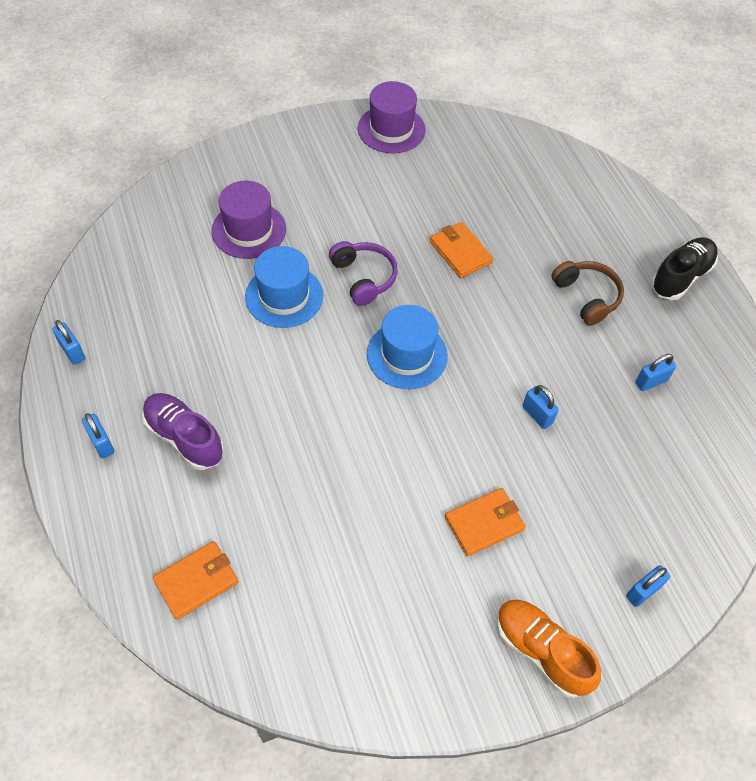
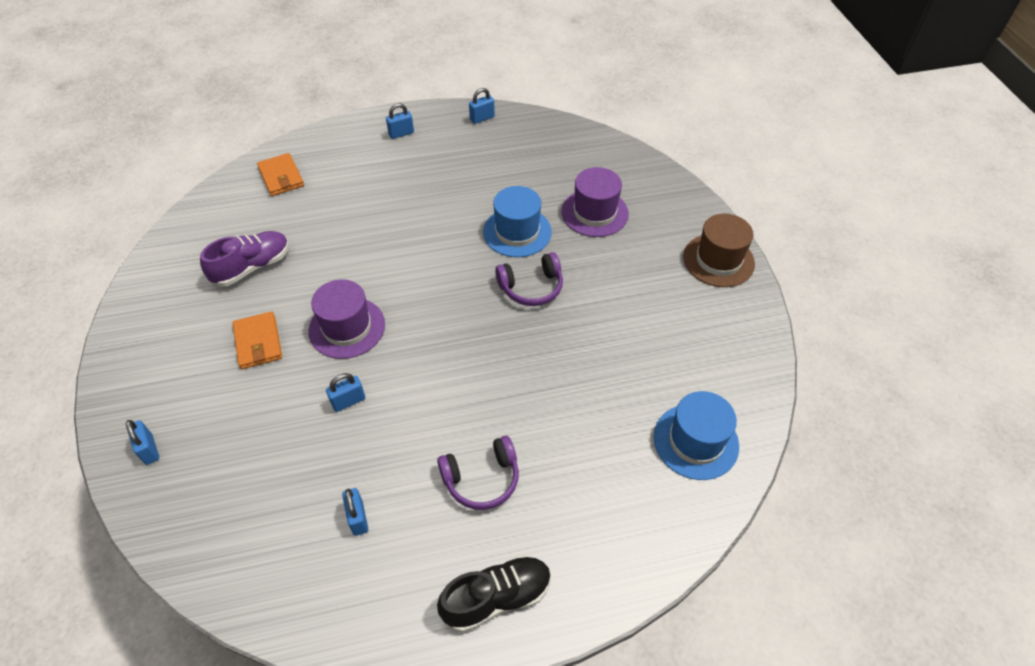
camera: 100 degrees right, 5 degrees down
purple shoe [142,393,224,470] -> purple shoe moved to [200,231,289,286]
purple hat [358,81,426,154] -> purple hat moved to [308,279,385,359]
blue hat [367,305,448,389] -> blue hat moved to [654,391,739,480]
orange wallet [430,222,493,278] -> none
orange shoe [497,599,601,698] -> none
brown headphones [551,261,624,326] -> purple headphones [437,436,519,510]
black shoe [651,237,718,300] -> black shoe turned 75 degrees counterclockwise [437,555,551,632]
none -> brown hat [683,214,755,287]

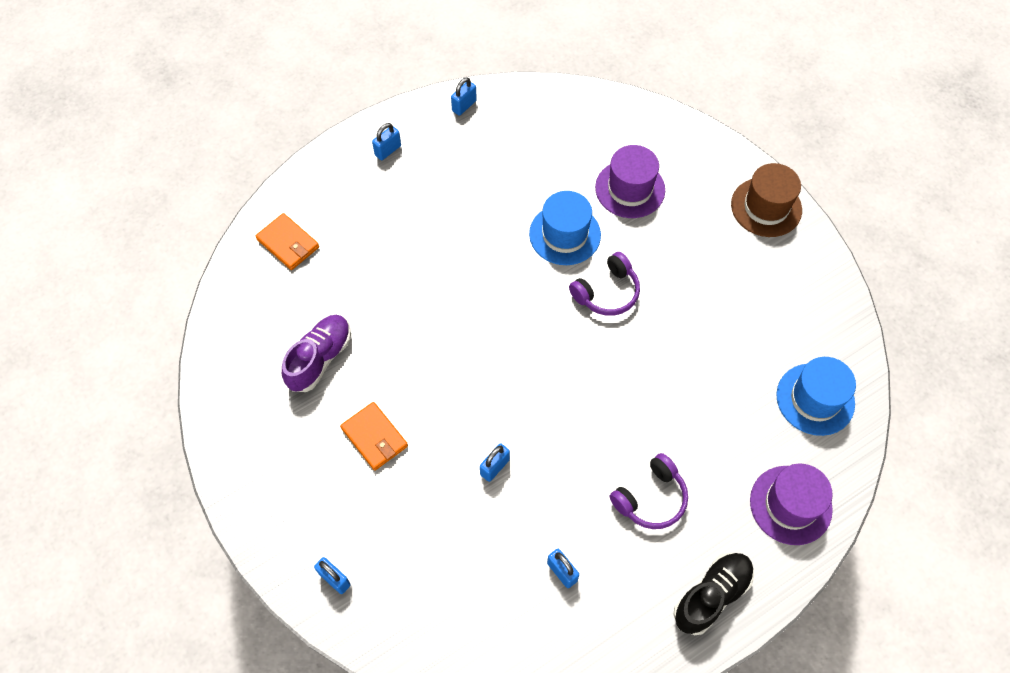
camera: 20 degrees left, 10 degrees up
purple hat [308,279,385,359] -> purple hat moved to [750,464,833,545]

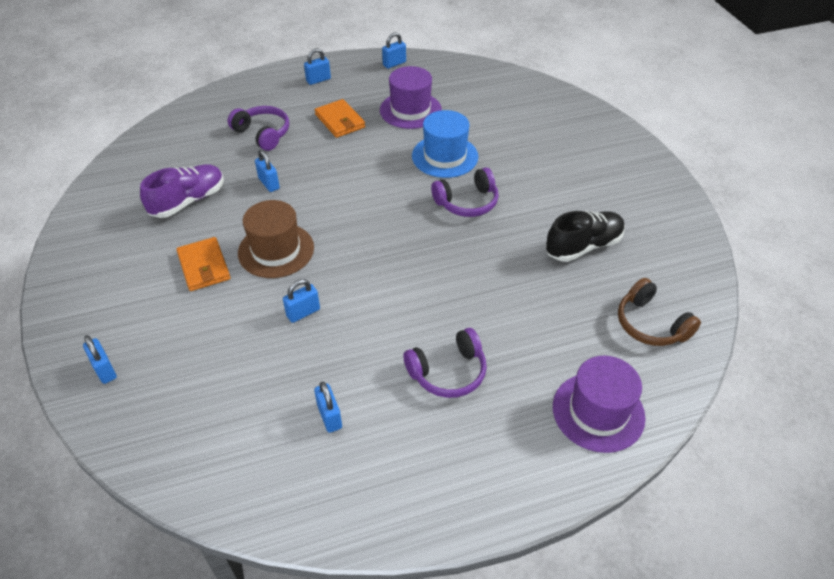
camera: 15 degrees right, 15 degrees down
orange wallet [256,213,319,270] -> orange wallet moved to [315,99,365,138]
purple hat [595,145,665,218] -> purple hat moved to [380,66,442,129]
black shoe [674,553,754,635] -> black shoe moved to [546,211,625,262]
brown hat [731,163,802,237] -> brown hat moved to [238,200,314,278]
blue hat [776,357,856,436] -> brown headphones [618,278,701,346]
none -> purple headphones [227,106,289,151]
none -> blue padlock [255,150,280,192]

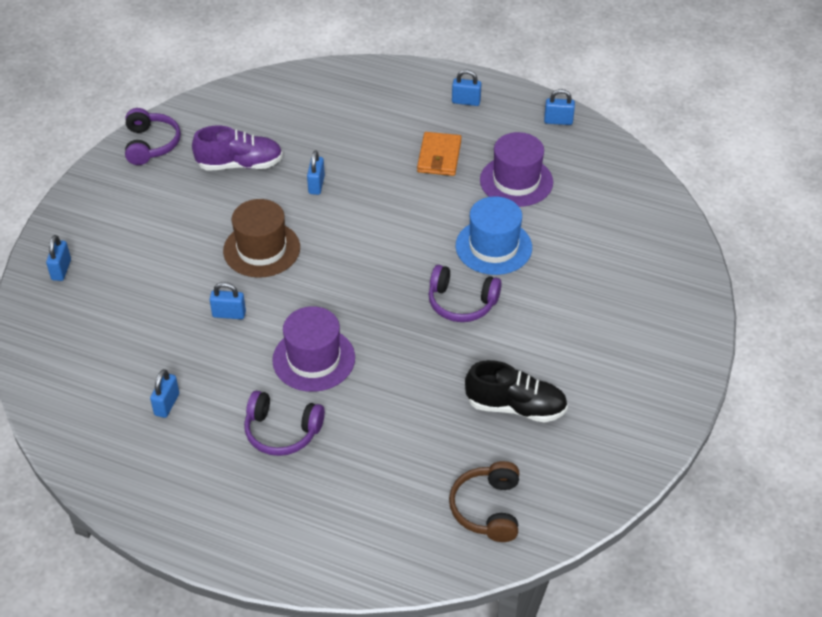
camera: 40 degrees right, 0 degrees up
orange wallet [176,237,230,291] -> none
purple headphones [227,106,289,151] -> purple headphones moved to [125,108,181,165]
purple hat [553,356,646,453] -> purple hat moved to [272,306,355,392]

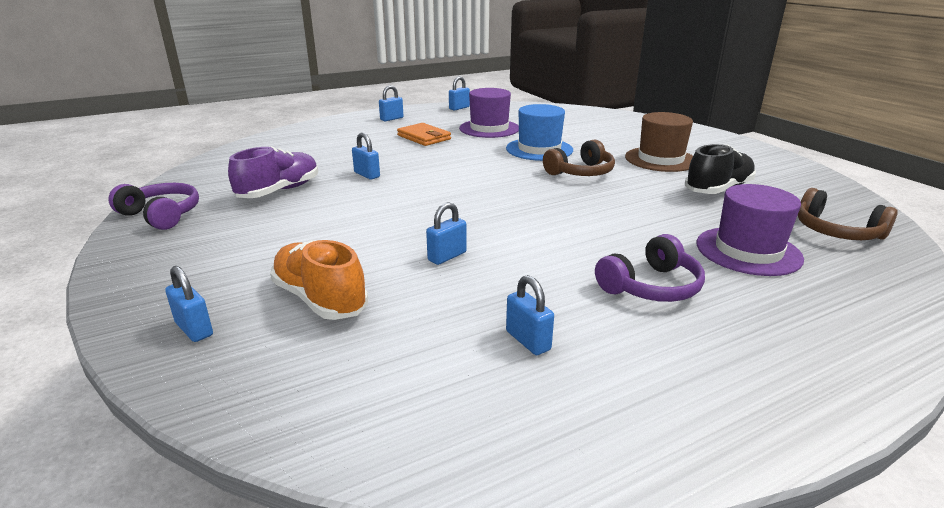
camera: 50 degrees left, 20 degrees down
brown hat [223,199,300,278] -> brown hat moved to [625,112,693,172]
purple hat [272,306,355,392] -> purple hat moved to [697,184,804,276]
purple headphones [429,265,502,322] -> brown headphones [543,139,615,176]
none -> orange shoe [270,240,368,320]

